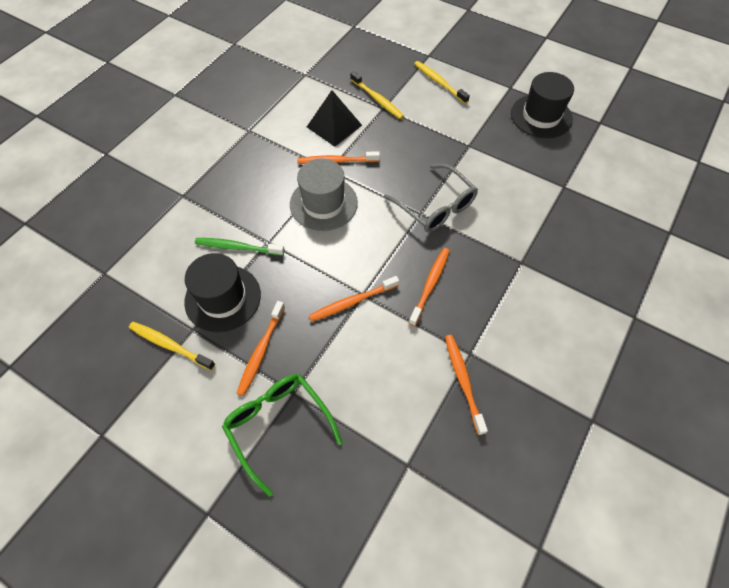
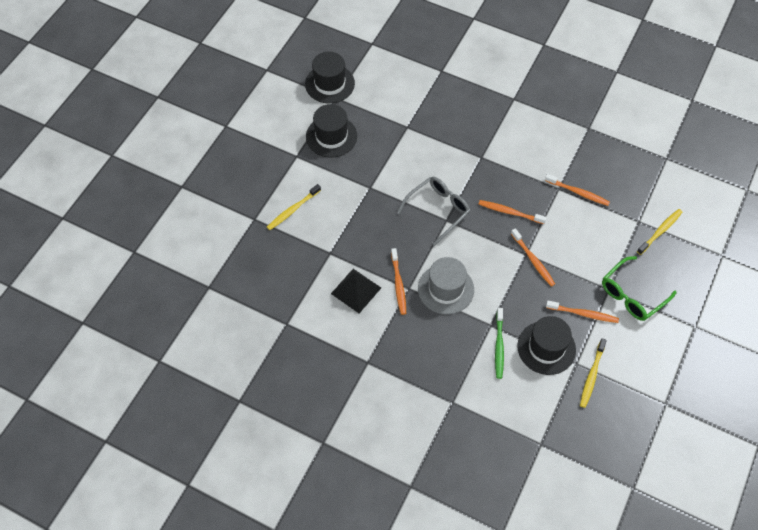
camera: 95 degrees left, 0 degrees up
yellow toothbrush [350,71,404,119] -> yellow toothbrush moved to [637,209,683,255]
orange toothbrush [445,335,488,435] -> orange toothbrush turned 135 degrees counterclockwise [545,174,610,206]
none -> black hat [305,52,355,104]

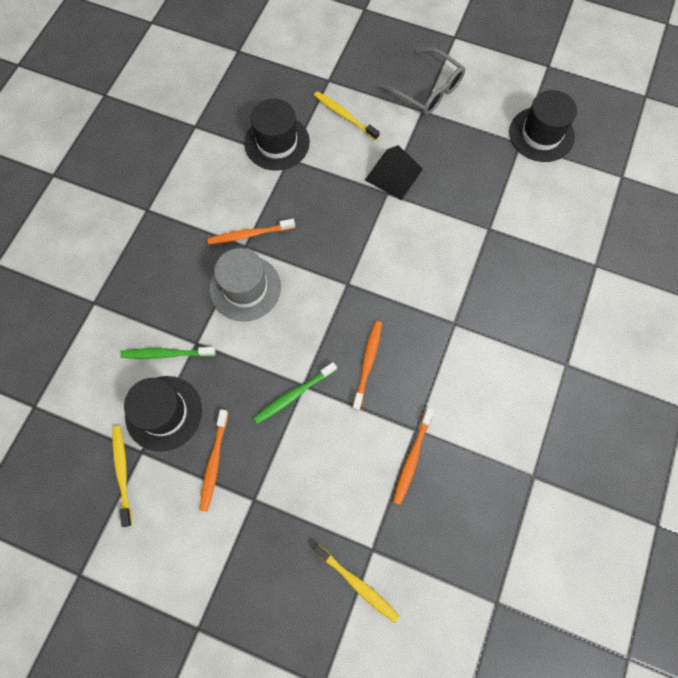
camera: 85 degrees right, 10 degrees up
black hat [306,104,357,158] -> black hat moved to [244,98,310,171]
black pyramid [331,269,381,313] -> black pyramid moved to [365,145,423,200]
grey glasses [397,177,470,246] -> grey glasses moved to [379,48,465,115]
orange toothbrush [511,228,555,286] -> green toothbrush [254,362,337,424]
yellow toothbrush [580,338,607,408] -> yellow toothbrush turned 60 degrees clockwise [112,426,132,527]
green glasses [602,256,677,321] -> none

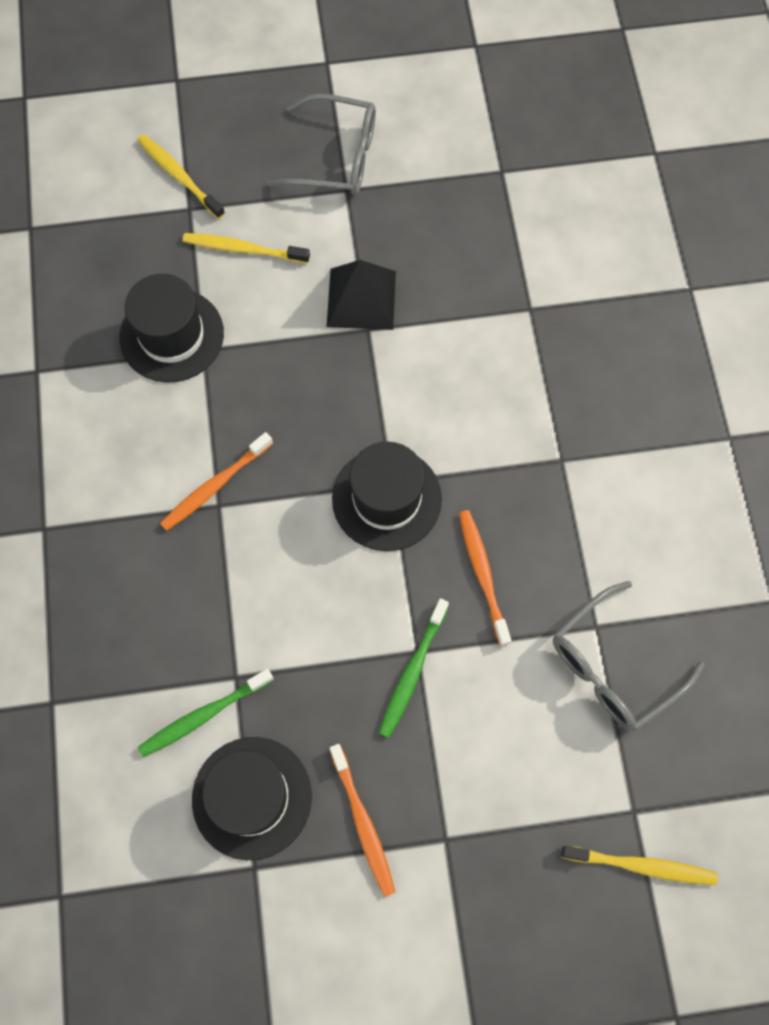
camera: 30 degrees left, 0 degrees up
yellow toothbrush [112,426,132,527] -> yellow toothbrush moved to [137,134,225,219]
grey hat [210,248,281,321] -> none
orange toothbrush [393,408,434,505] -> grey glasses [553,581,705,731]
black hat [509,90,577,162] -> black hat moved to [332,442,442,551]

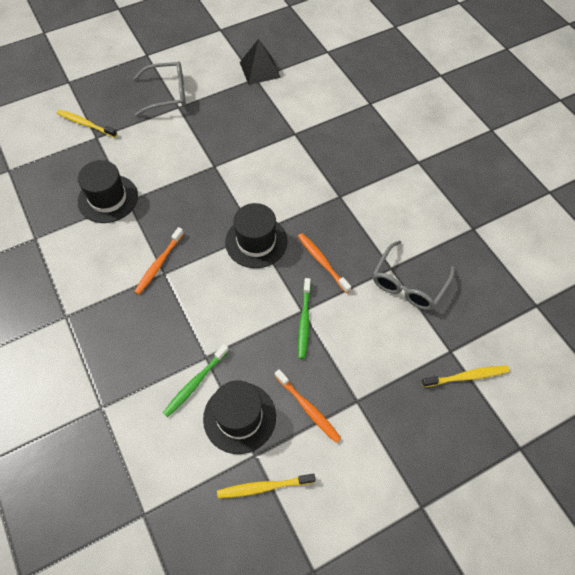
camera: 20 degrees left, 10 degrees down
yellow toothbrush [183,233,310,264] -> yellow toothbrush moved to [217,474,315,498]
black pyramid [327,260,396,330] -> black pyramid moved to [240,39,281,85]

